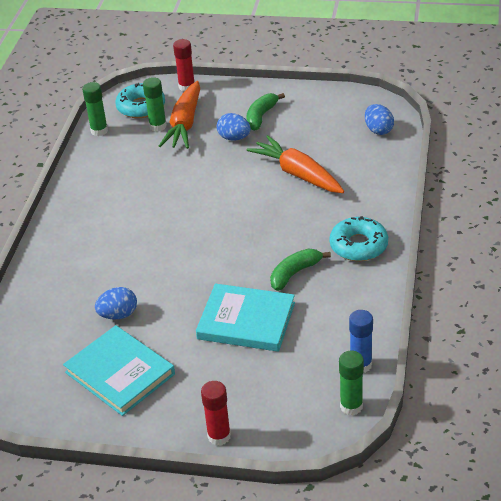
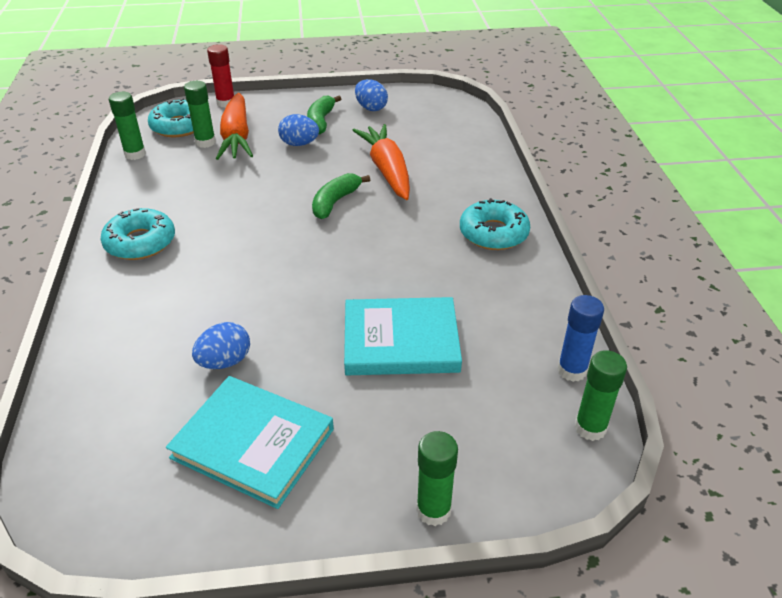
camera: 20 degrees left, 0 degrees up
red glue stick [201,381,231,446] -> green glue stick [416,431,458,526]
orange carrot [247,135,344,193] -> orange carrot turned 45 degrees clockwise [352,124,410,200]
green banana [270,249,331,291] -> green banana moved to [312,173,370,219]
blue egg [365,104,394,135] -> blue egg moved to [355,79,388,111]
none -> turquoise donut [100,208,175,260]

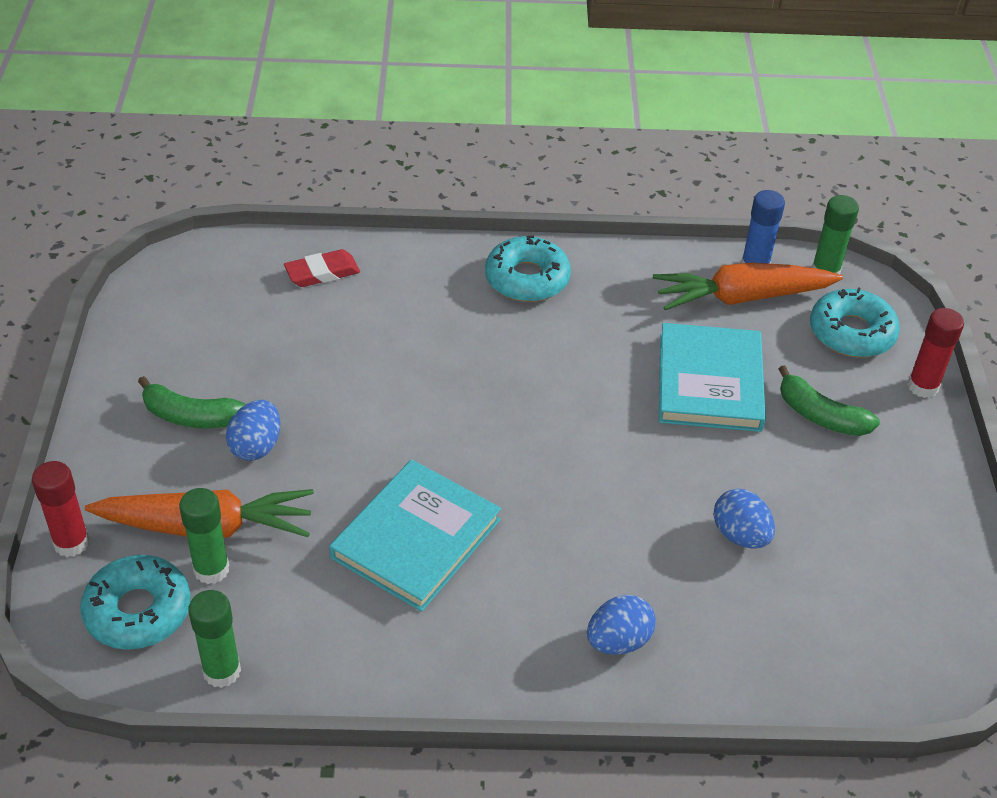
camera: 85 degrees left, 5 degrees up
turquoise donut [100,208,175,260] -> turquoise donut moved to [810,287,900,357]
turquoise book [166,376,334,509] -> turquoise book moved to [329,459,501,612]
green banana [312,173,370,219] -> green banana moved to [779,365,880,436]
orange carrot [352,124,410,200] -> orange carrot moved to [653,262,843,310]
blue egg [355,79,388,111] -> blue egg moved to [587,595,656,655]
green glue stick [416,431,458,526] -> red glue stick [907,308,964,398]
none -> red eraser [284,249,360,287]

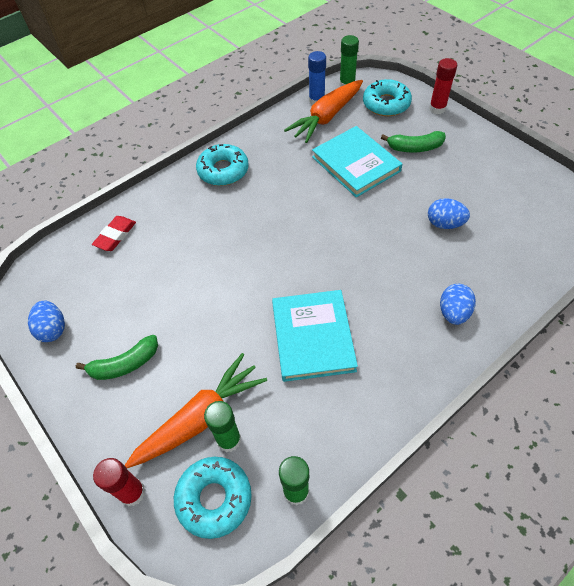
camera: 35 degrees left, 10 degrees up
blue egg [226,400,280,461] -> blue egg moved to [28,301,65,342]

